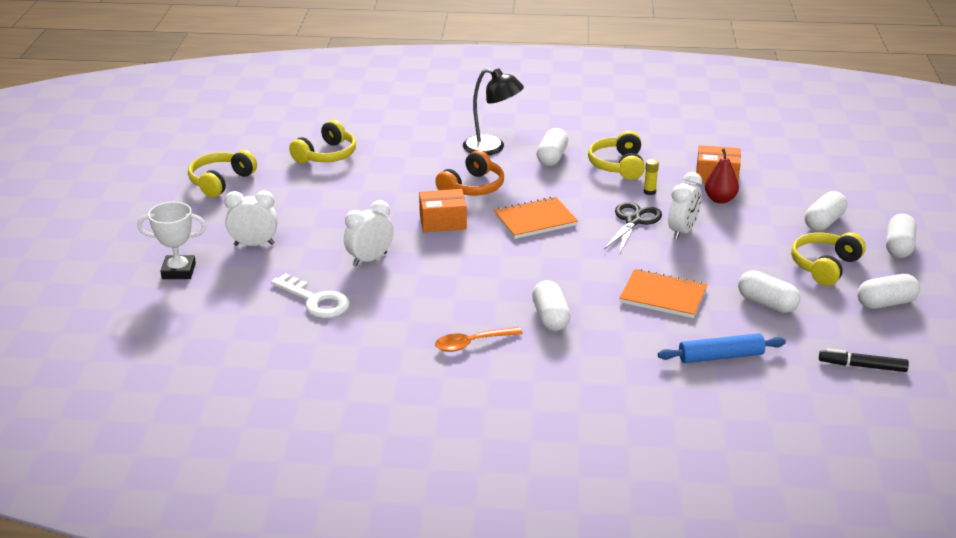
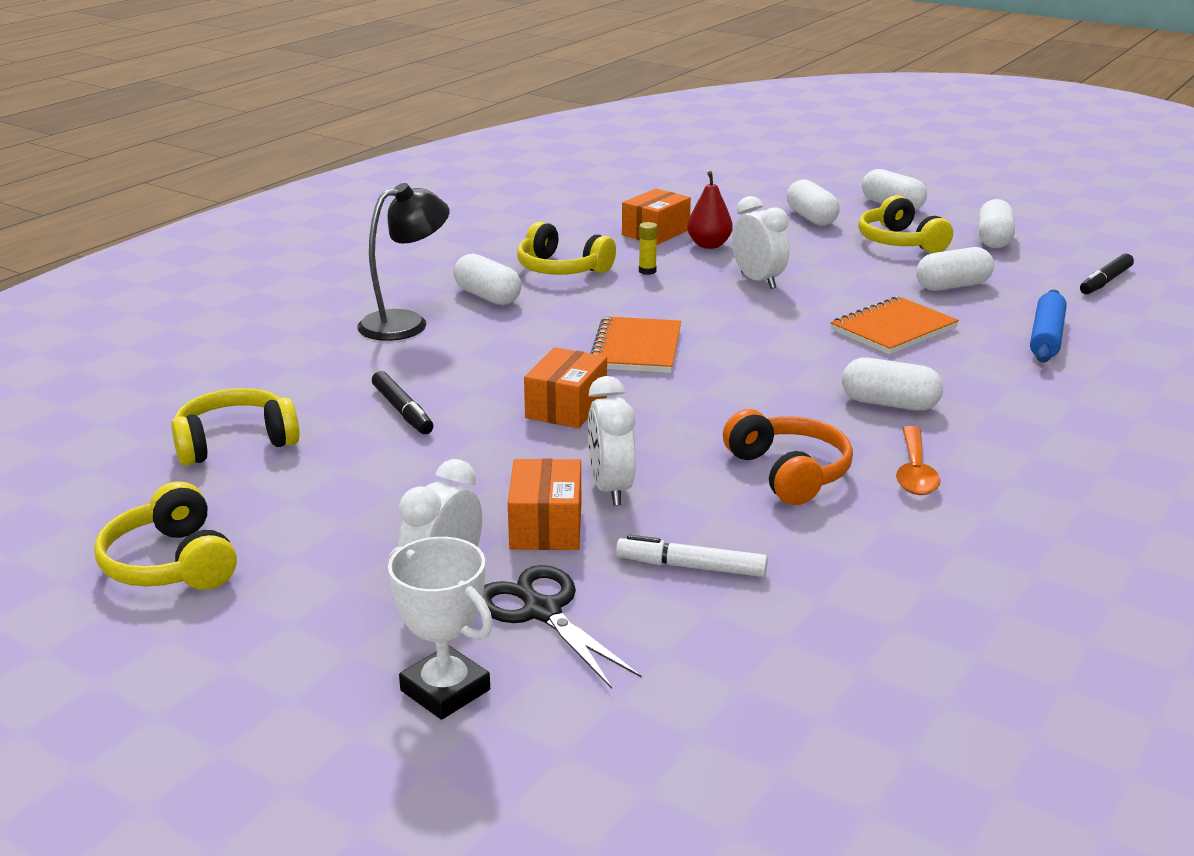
camera: 60 degrees left, 5 degrees down
white trophy [138,202,206,279] -> white trophy turned 75 degrees counterclockwise [388,537,493,720]
white key [271,273,350,318] -> white marker [616,535,768,577]
yellow headphones [289,120,356,163] -> yellow headphones turned 90 degrees counterclockwise [171,388,300,466]
orange headphones [435,150,504,195] -> orange headphones moved to [723,409,853,505]
black scissors [604,202,662,253] -> black scissors moved to [482,565,642,689]
none -> black marker [372,371,434,434]
none -> orange box [508,459,581,550]

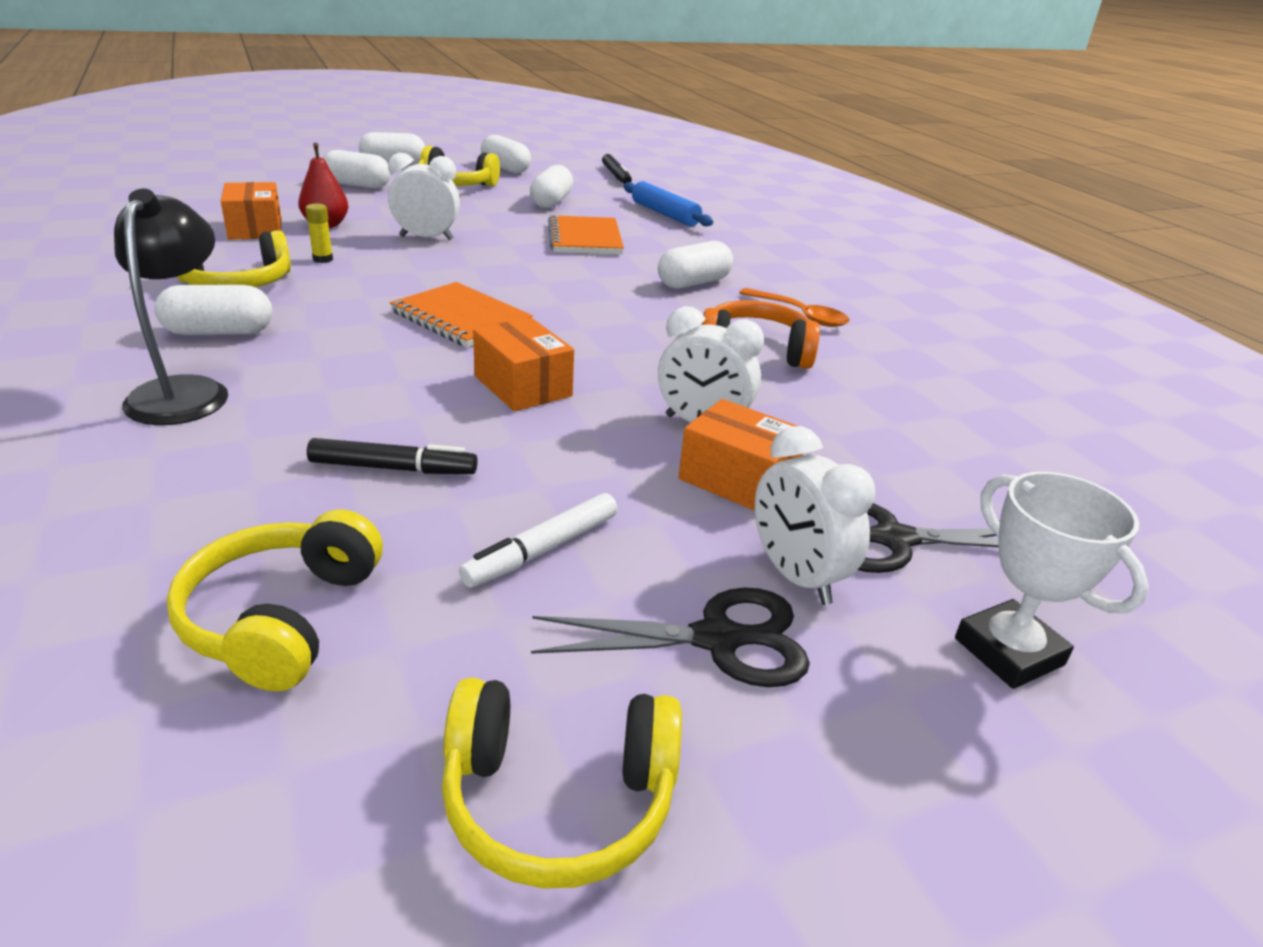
camera: 60 degrees left, 5 degrees up
white trophy [388,537,493,720] -> white trophy turned 75 degrees clockwise [955,472,1149,689]
white marker [616,535,768,577] -> white marker moved to [459,493,617,587]
none -> black scissors [531,588,810,687]

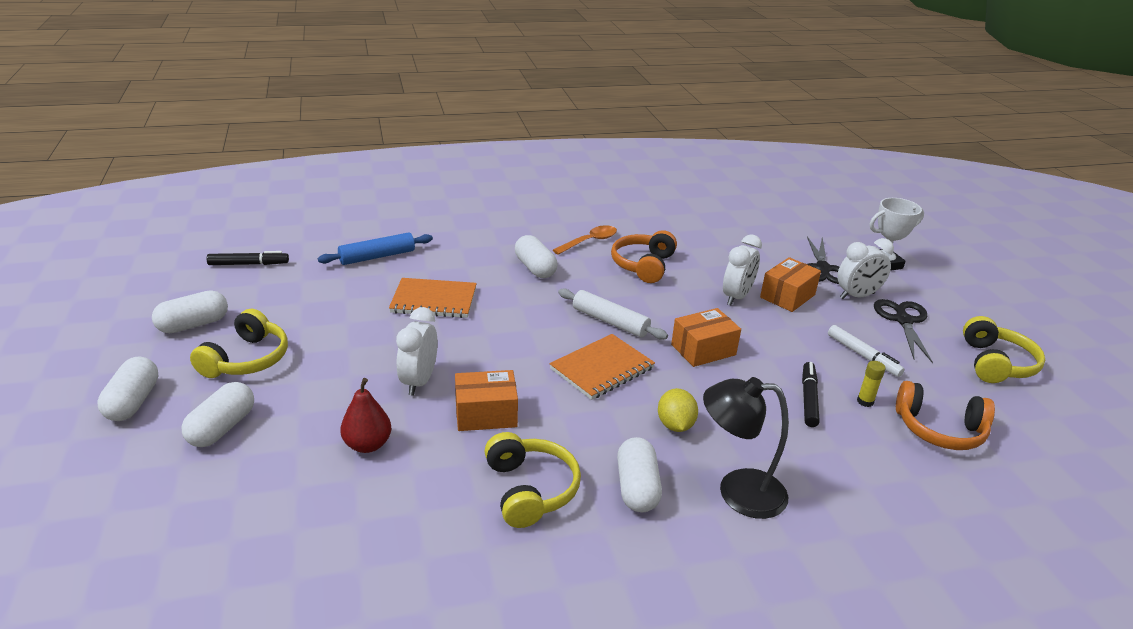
camera: 80 degrees left, 0 degrees up
yellow headphones [167,509,383,692] -> orange headphones [896,381,995,450]
orange box [221,182,281,240] -> orange box moved to [455,370,518,431]
yellow glue stick [305,204,333,263] -> yellow glue stick moved to [857,361,886,407]
white capsule [530,165,573,208] -> none
none -> white rolling pin [558,288,668,340]
none -> yellow lemon [658,388,698,432]

